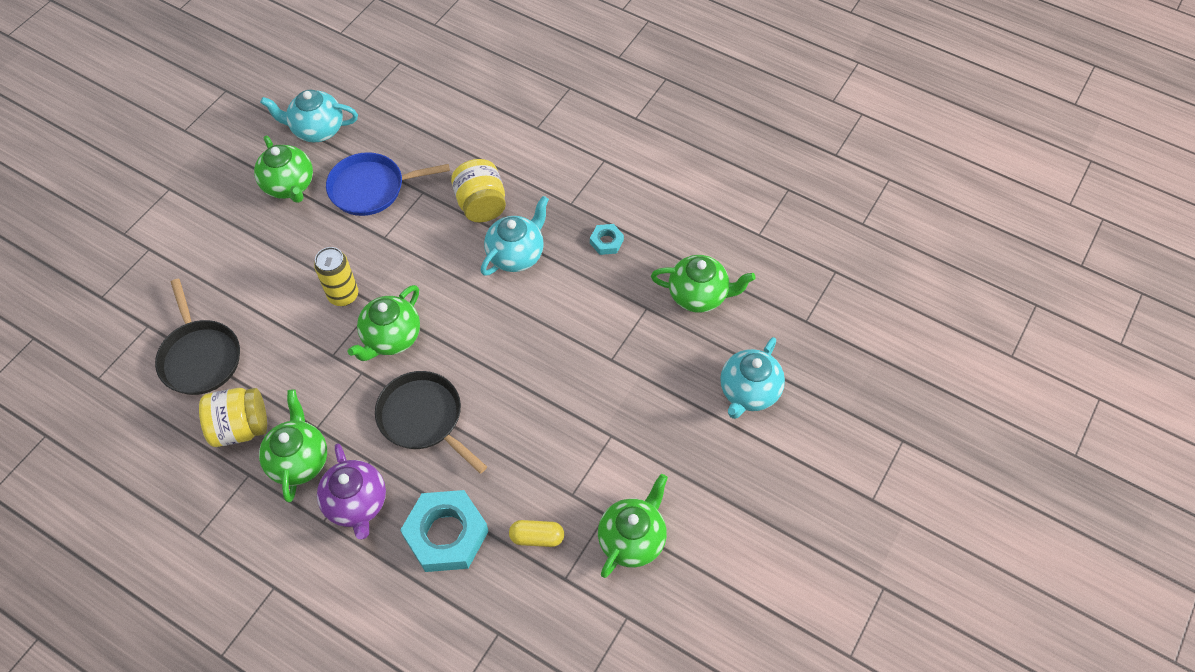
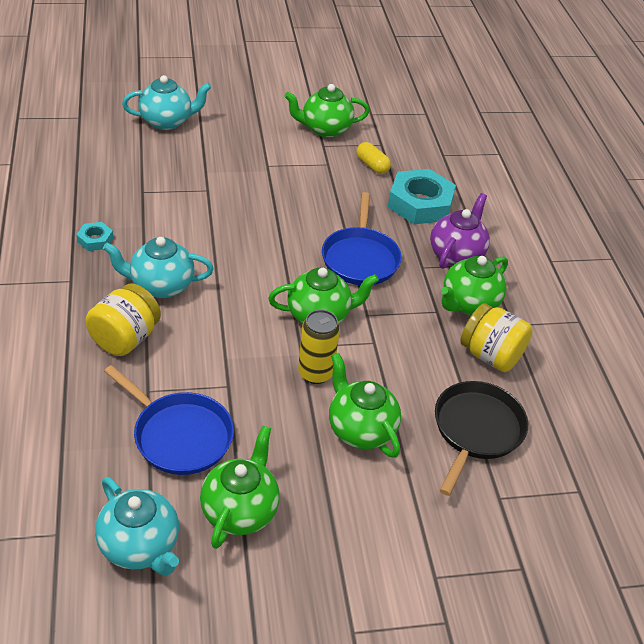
camera: 135 degrees left, 15 degrees down
black pan [375,371,487,474] -> blue pan [322,192,402,285]
green teapot [651,255,756,313] -> green teapot moved to [329,353,401,458]

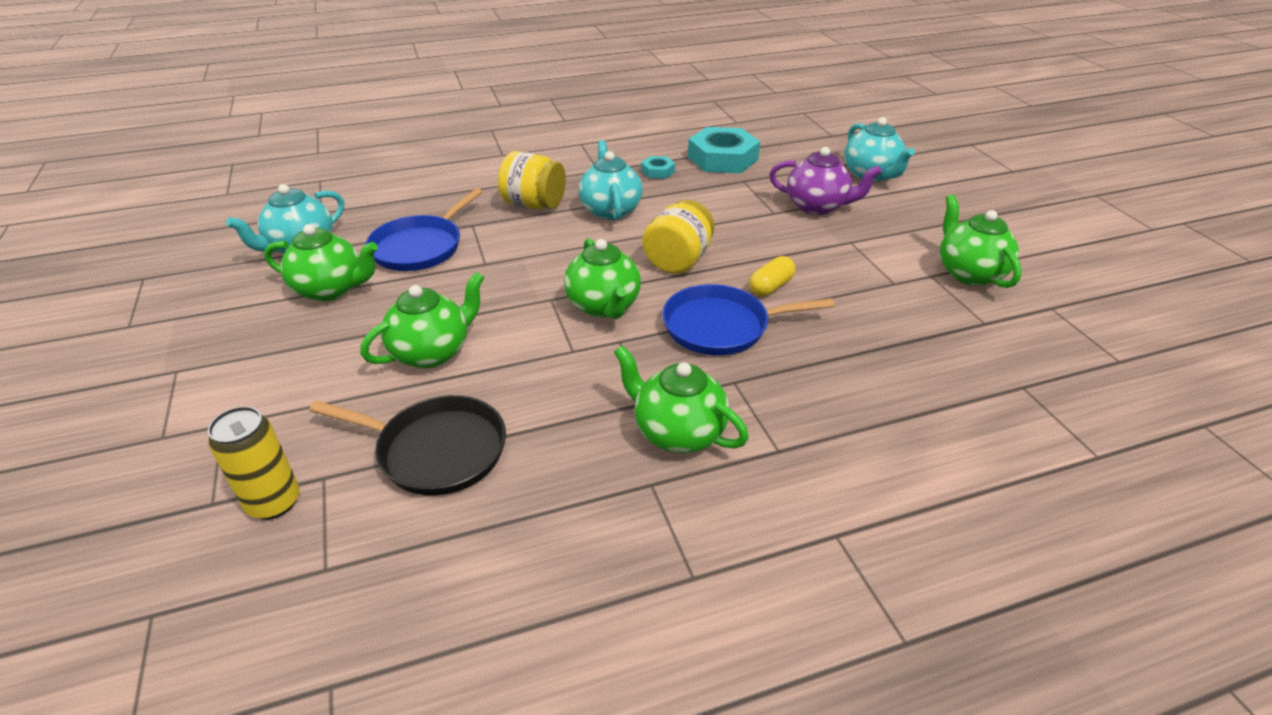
camera: 85 degrees right, 5 degrees down
yellow can [298,310,340,384] -> yellow can moved to [208,406,300,520]
yellow capsule [356,142,391,174] -> yellow capsule moved to [749,256,796,296]
turquoise nut [388,169,456,224] -> turquoise nut moved to [688,127,760,173]
purple teapot [430,193,490,269] -> purple teapot moved to [769,147,882,215]
yellow jar [460,303,533,372] -> yellow jar moved to [642,200,715,274]

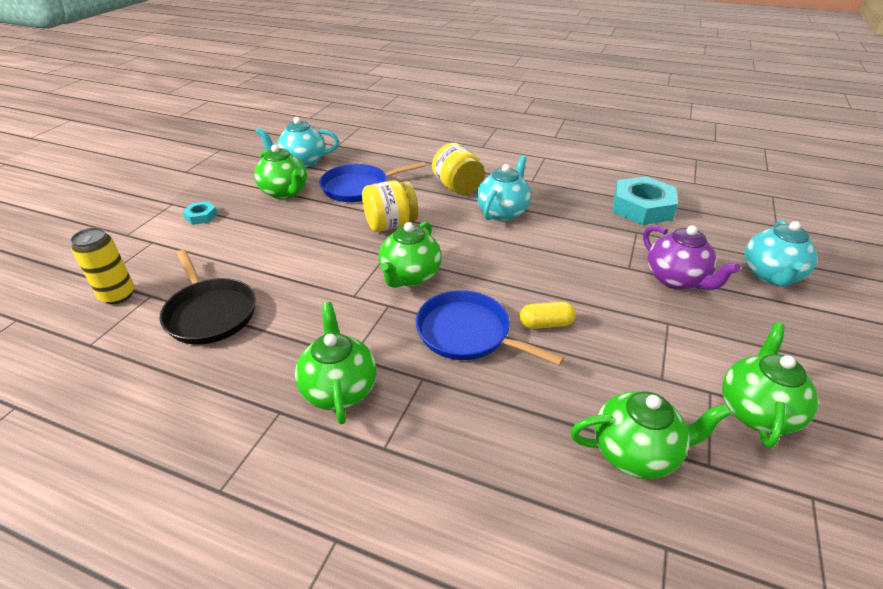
camera: 40 degrees right, 0 degrees up
green teapot [360,272,484,368] -> green teapot moved to [570,391,732,479]
turquoise nut [641,156,675,179] -> turquoise nut moved to [182,201,218,225]
yellow jar [642,200,715,274] -> yellow jar moved to [362,180,418,232]

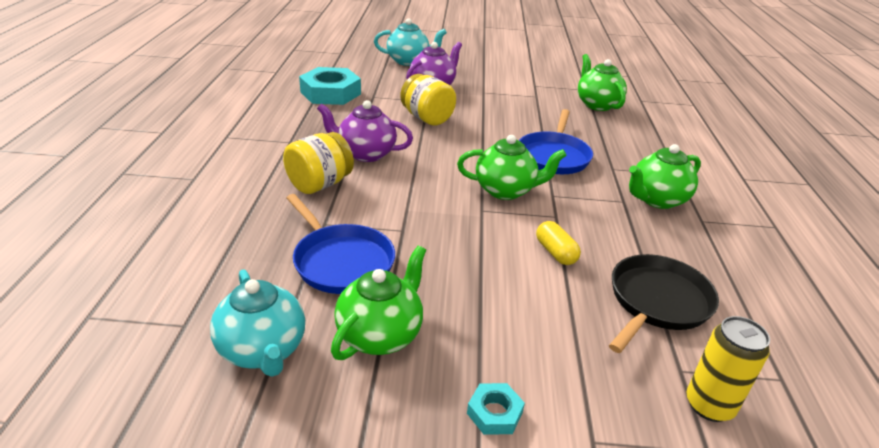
camera: 110 degrees left, 5 degrees down
yellow jar [362,180,418,232] -> yellow jar moved to [400,74,456,126]
turquoise teapot [477,155,531,221] -> purple teapot [317,100,413,162]
yellow capsule [520,301,576,329] -> yellow capsule moved to [536,221,581,265]
green teapot [722,322,818,448] -> none

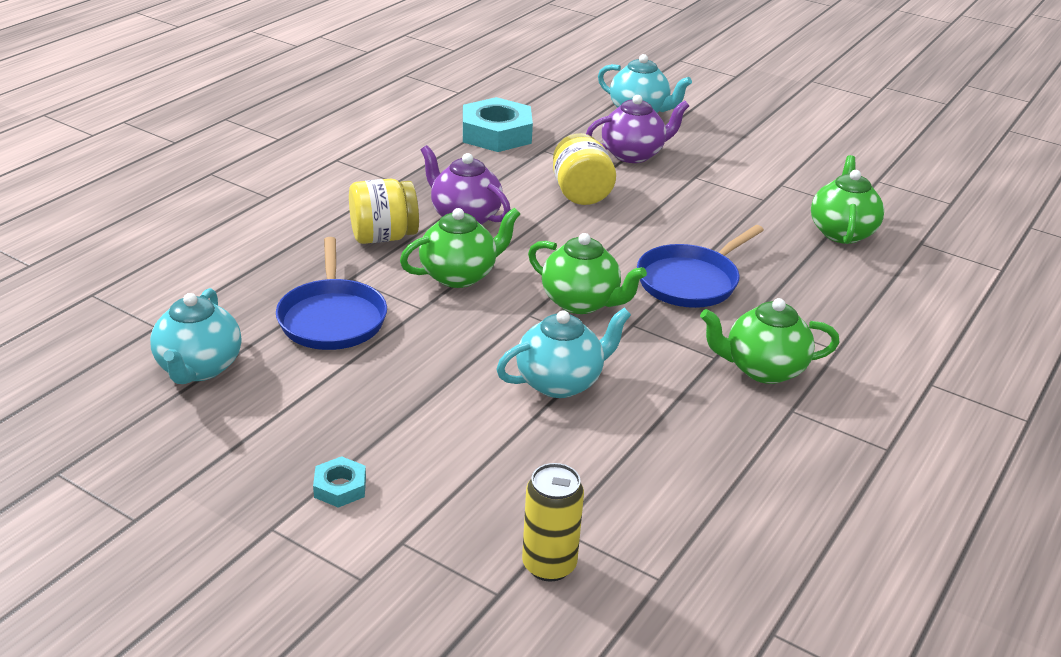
camera: 30 degrees right, 0 degrees up
green teapot [331,246,426,360] -> green teapot moved to [400,208,520,288]
yellow capsule [536,221,581,265] -> turquoise teapot [496,308,631,398]
black pan [609,254,719,353] -> none

